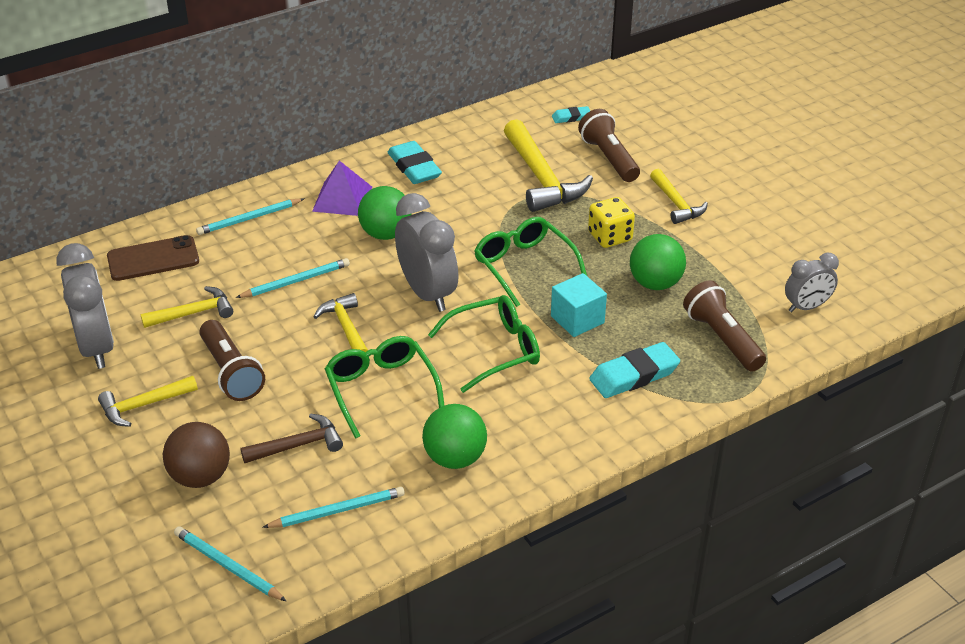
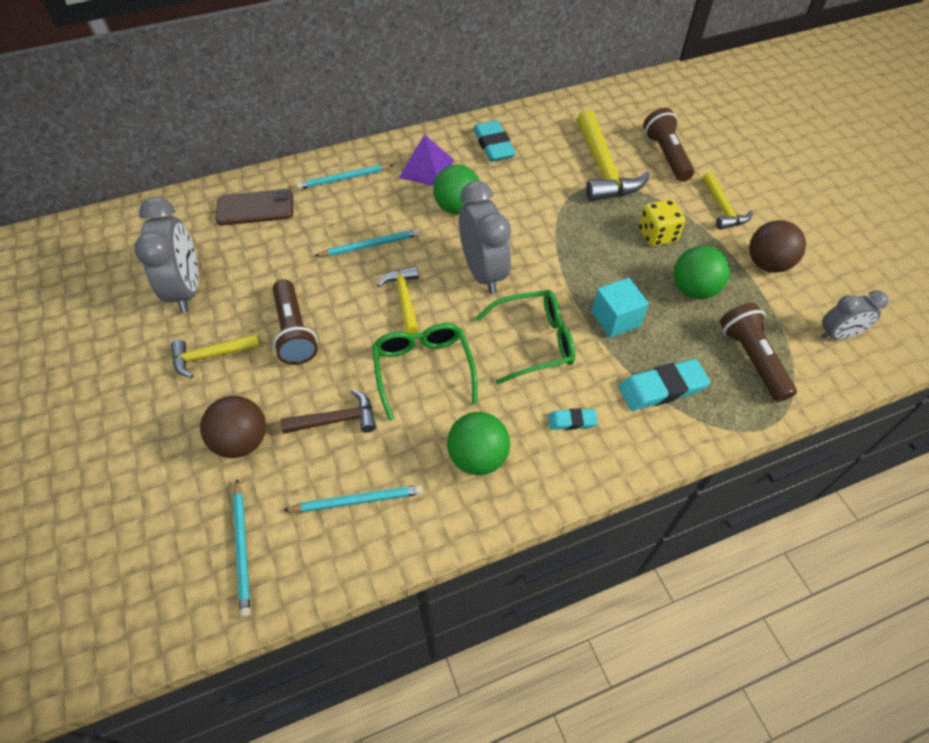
camera: 10 degrees right, 15 degrees up
yellow hammer [140,286,233,328] -> none
turquoise pencil [174,527,286,601] -> turquoise pencil turned 150 degrees counterclockwise [233,479,250,618]
green glasses [474,217,587,307] -> none
turquoise eraser [552,106,590,123] -> turquoise eraser moved to [548,408,598,430]
none -> brown ball [749,220,806,273]

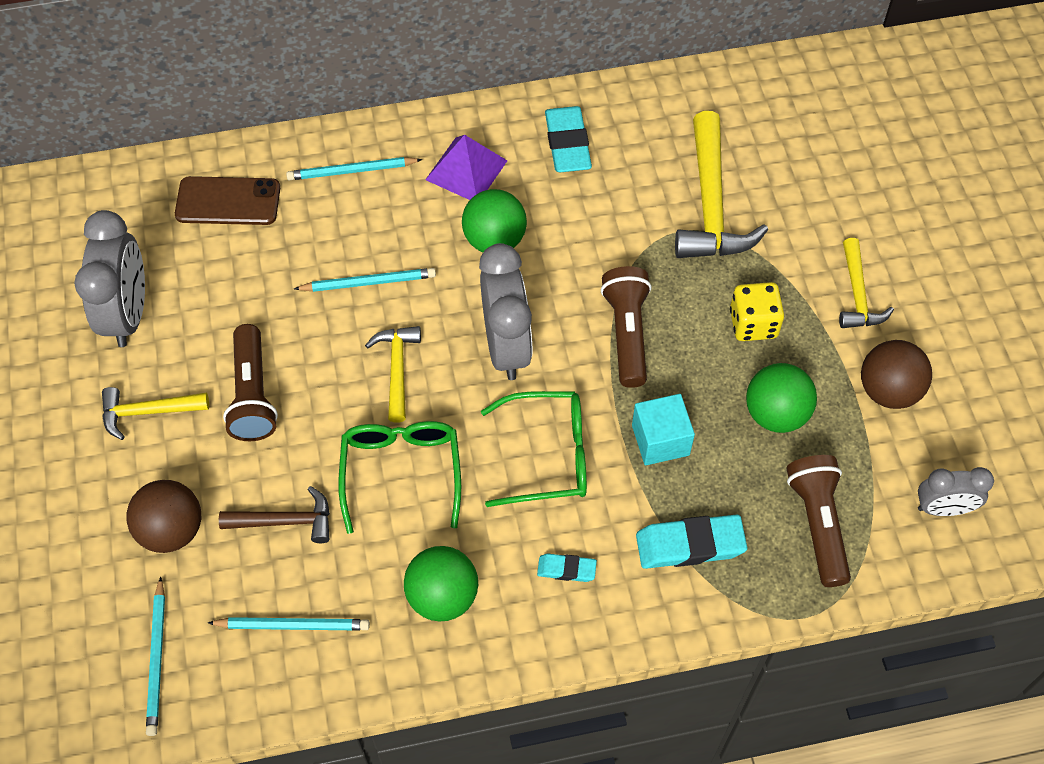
camera: 10 degrees right, 5 degrees up
brown flashlight [643,108,694,182] -> brown flashlight moved to [601,266,651,388]

